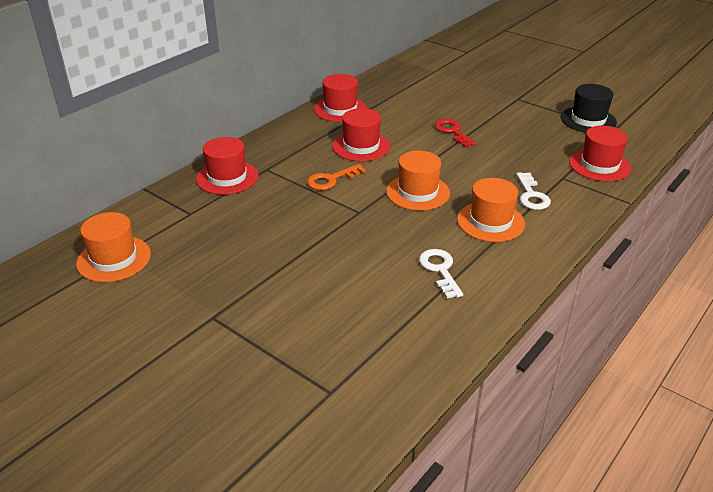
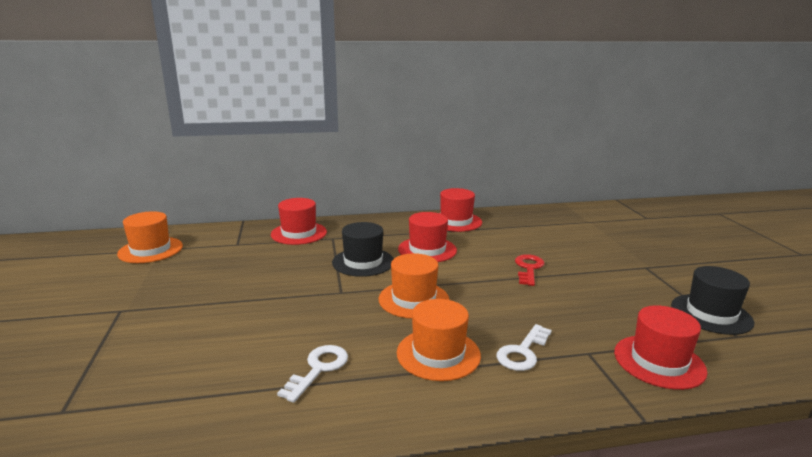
camera: 40 degrees right, 15 degrees down
orange key [307,164,366,190] -> black hat [332,222,394,277]

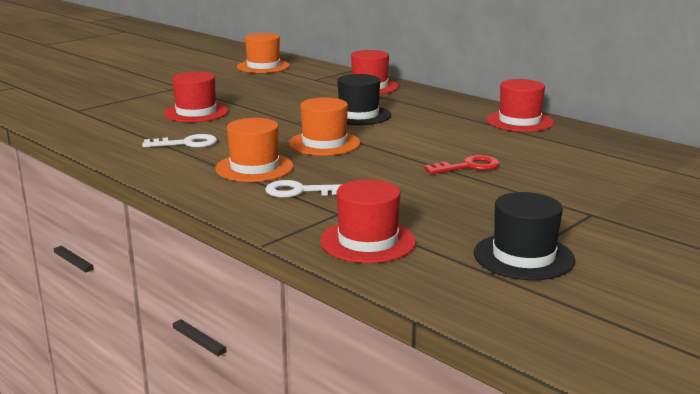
camera: 55 degrees right, 0 degrees up
red hat [398,212,457,262] -> red hat moved to [164,72,229,122]

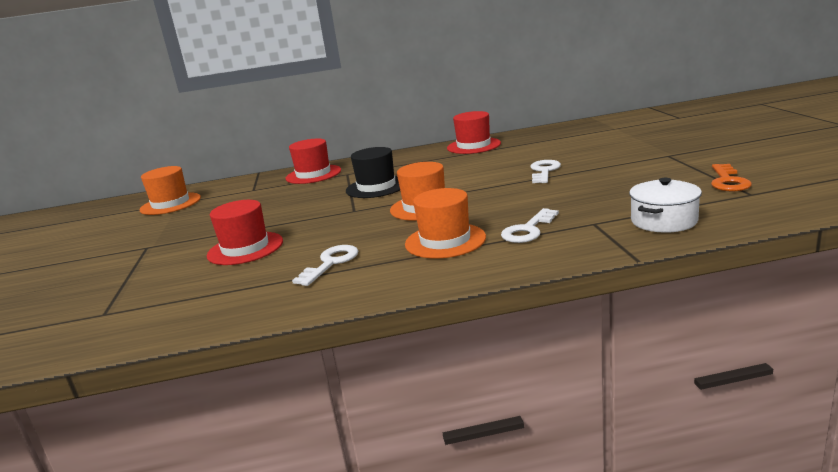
camera: 50 degrees left, 0 degrees up
red hat [320,179,416,263] -> white pot [629,178,702,233]
red key [424,155,500,174] -> white key [530,160,561,183]
black hat [474,192,575,280] -> orange key [711,164,752,191]

